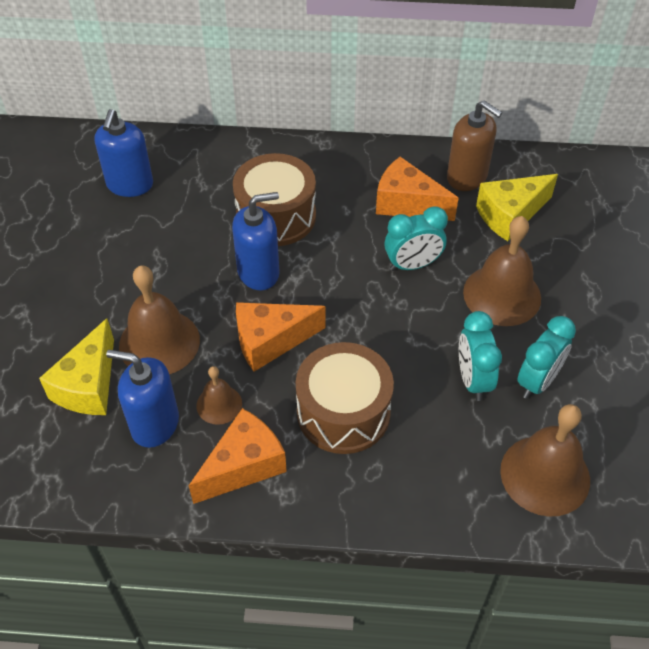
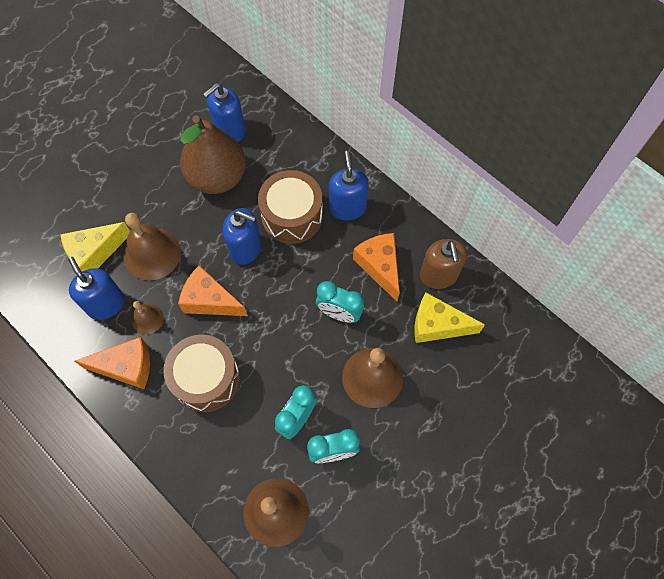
camera: 40 degrees right, 15 degrees up
none -> brown pear [180,115,246,194]
none -> blue soap dispenser [329,151,369,220]

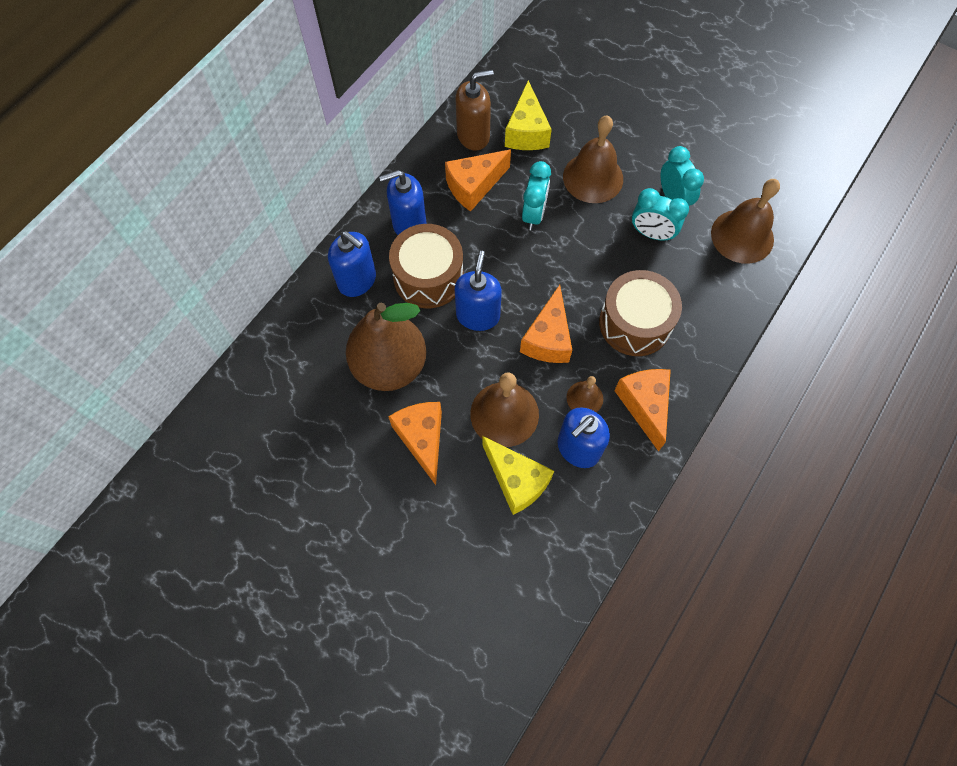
camera: 100 degrees left, 0 degrees up
blue soap dispenser [203,83,246,142] -> blue soap dispenser moved to [328,231,376,297]
none -> orange cheese [389,402,442,485]

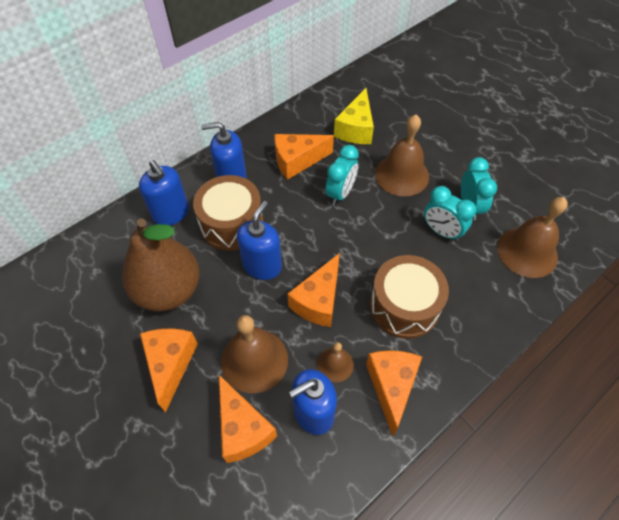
camera: 15 degrees right, 10 degrees down
brown soap dispenser [455,70,494,151] -> none
yellow cheese [482,436,554,515] -> orange cheese [219,375,277,463]

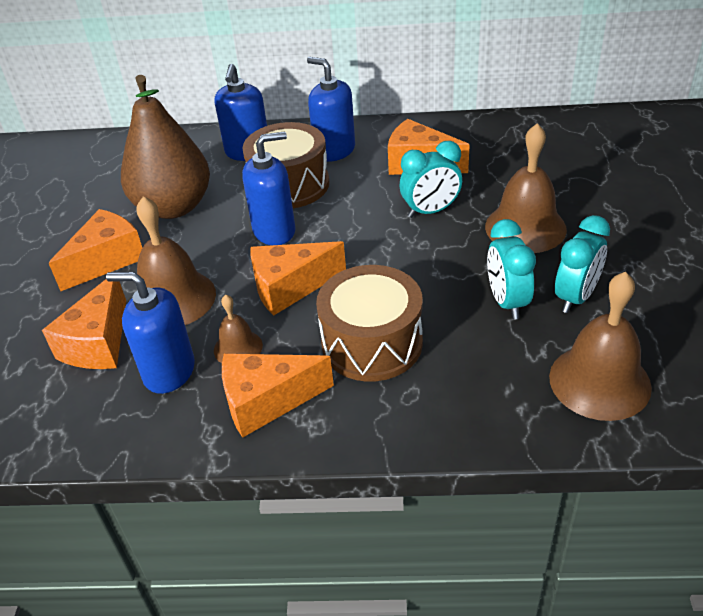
camera: 45 degrees right, 15 degrees down
yellow cheese [334,88,374,144] -> none
orange cheese [366,350,422,437] -> orange cheese turned 150 degrees counterclockwise [222,354,334,438]

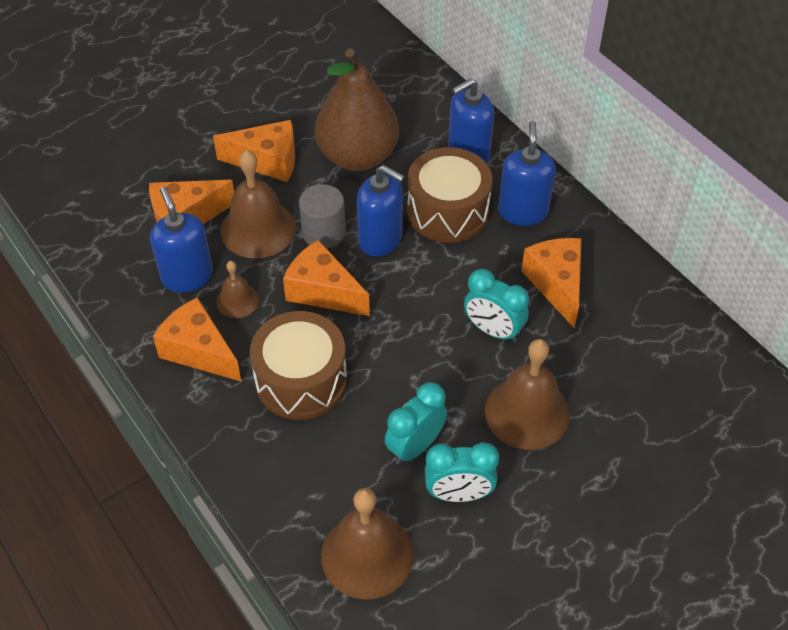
camera: 50 degrees right, 10 degrees up
none -> grey cylinder [299,184,346,249]

